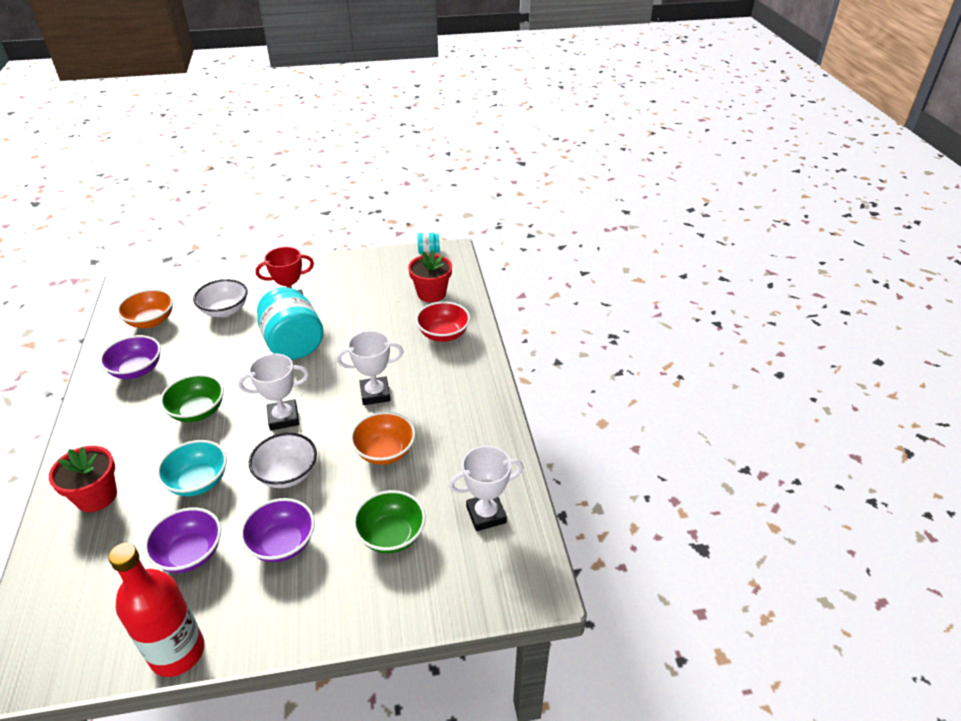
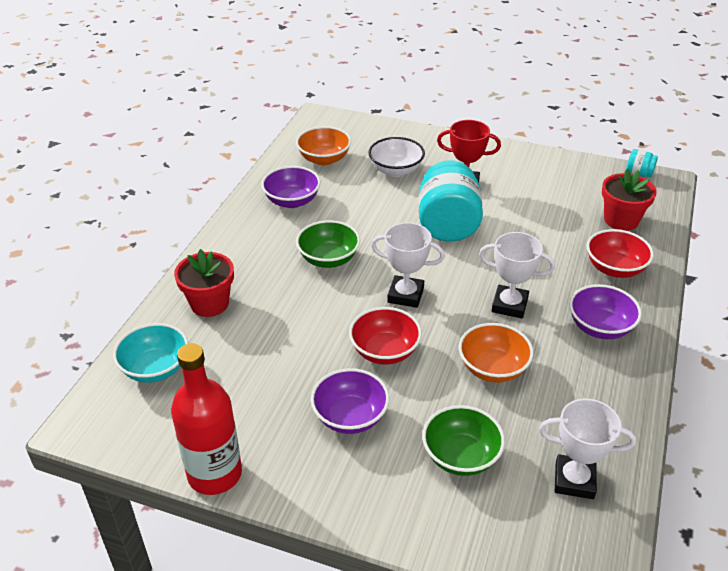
camera: 30 degrees right, 0 degrees up
purple bowl [144,507,221,573] -> purple bowl moved to [569,284,642,339]
turquoise bowl [157,440,227,496] -> turquoise bowl moved to [113,323,188,383]
white bowl [249,433,317,488] -> red bowl [349,307,422,365]

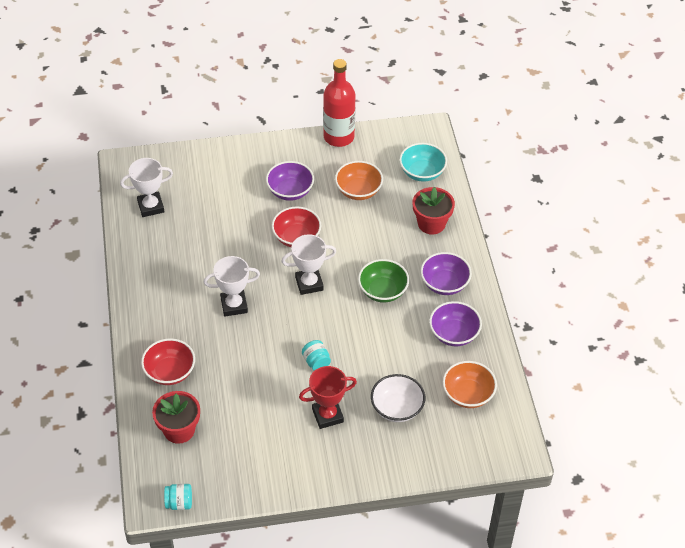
camera: 150 degrees right, 10 degrees up
turquoise jar [419,161,483,242] -> turquoise jar [302,340,331,371], size x0.44
green bowl [422,405,505,476] -> none
orange bowl [459,323,533,383] -> orange bowl moved to [335,161,383,200]
purple bowl [569,284,642,339] -> purple bowl moved to [421,252,472,295]

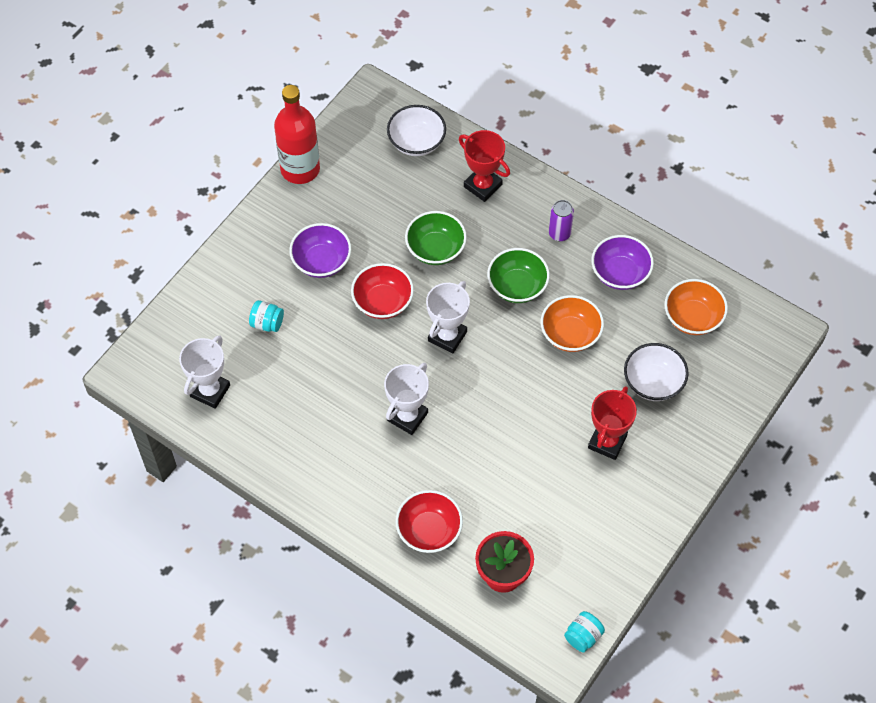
camera: 45 degrees left, 10 degrees up
turquoise jar [302,340,331,371] -> turquoise jar moved to [249,300,284,332]
orange bowl [335,161,383,200] -> orange bowl moved to [541,295,604,352]
turquoise bowl [399,143,447,182] -> white bowl [387,105,446,156]
red flower pot [413,187,455,235] -> red trophy [459,130,510,202]
purple bowl [421,252,472,295] -> purple can [549,200,574,241]
none -> green bowl [405,211,467,265]

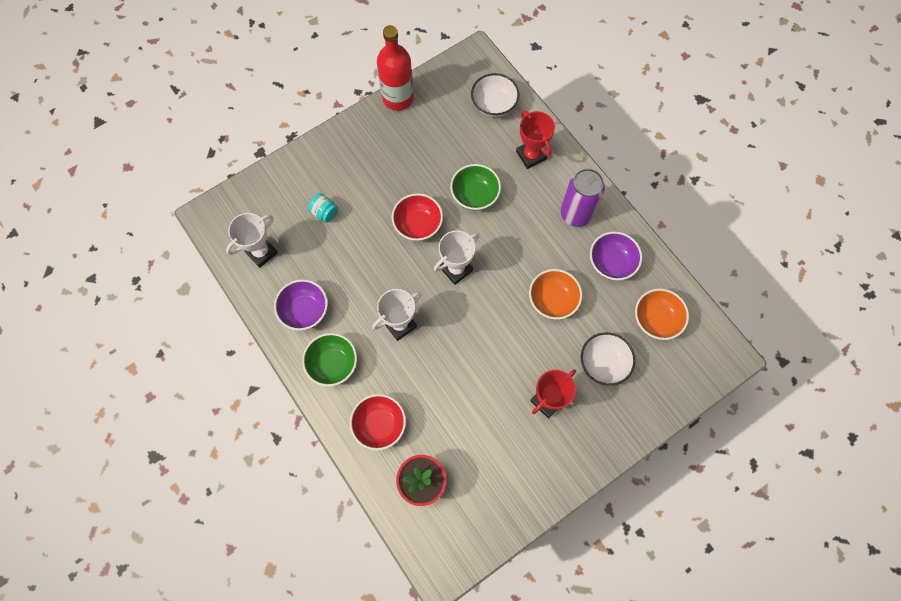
camera: 20 degrees right, 10 degrees up
purple bowl [289,223,351,278] -> purple bowl moved to [274,279,328,331]
green bowl [487,248,550,303] -> green bowl moved to [302,333,357,386]
purple can [549,200,574,241] -> purple can [561,168,605,227], size x1.78
turquoise jar [564,611,605,652] -> none

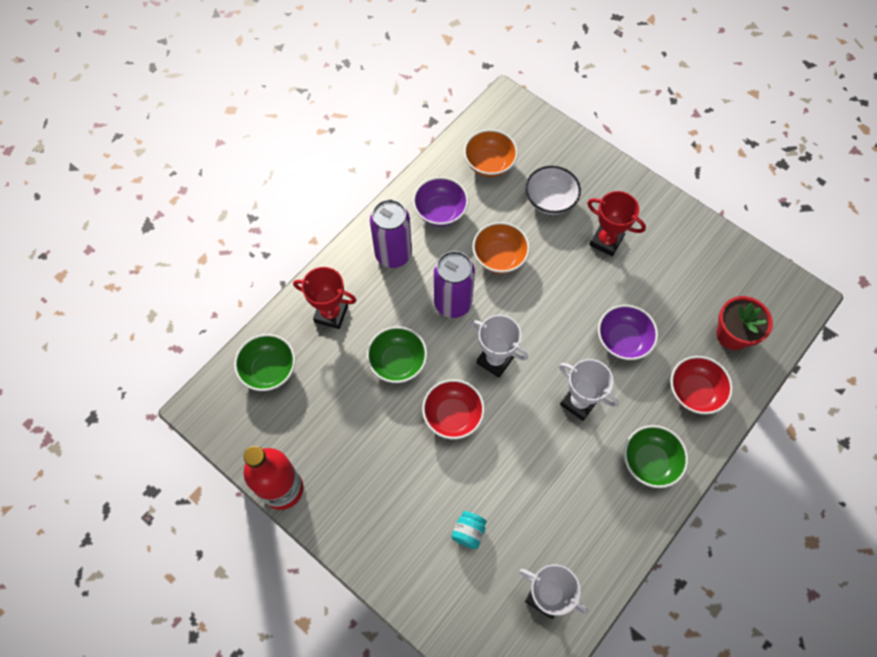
camera: 105 degrees left, 5 degrees down
purple bowl [274,279,328,331] -> purple bowl moved to [598,305,658,360]
white bowl [471,73,519,117] -> green bowl [234,334,296,391]
red trophy [516,110,555,169] -> red trophy turned 60 degrees clockwise [293,267,356,329]
none -> purple can [434,251,475,318]

